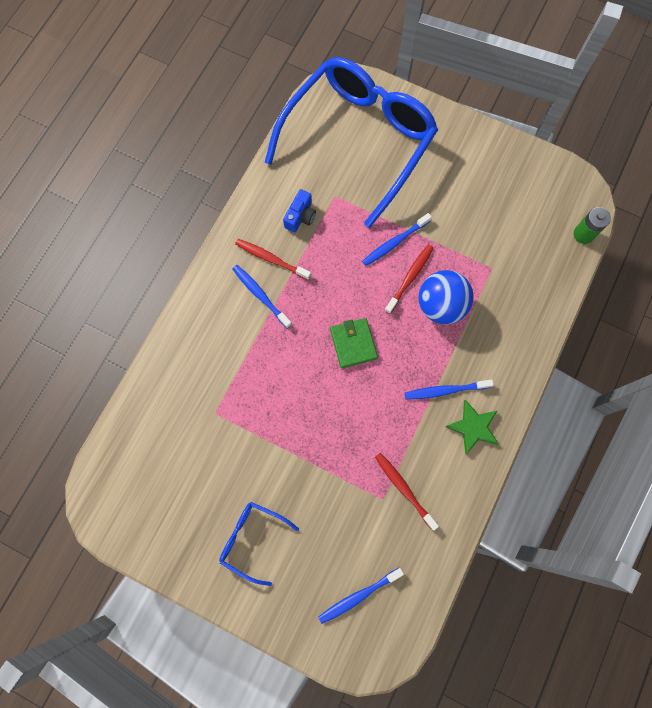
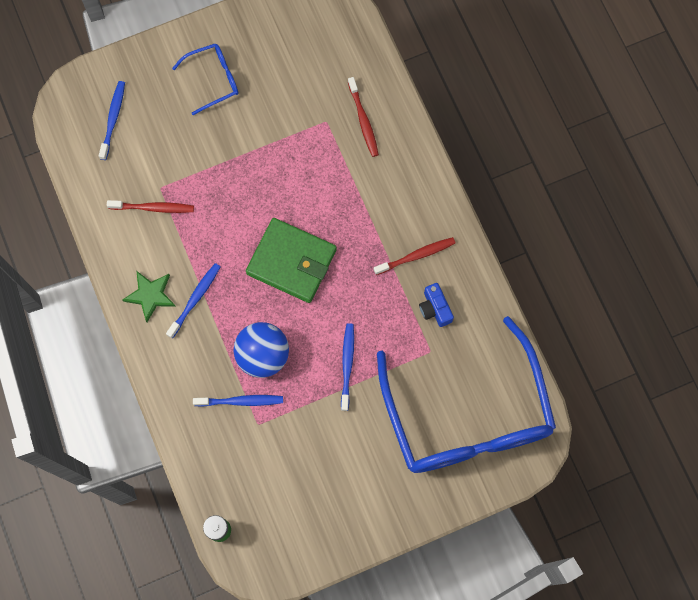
camera: 130 degrees right, 0 degrees up
blue toothbrush [232,265,292,328] -> blue toothbrush moved to [193,395,283,407]
green wallet [330,318,378,368] -> green wallet [246,218,337,303], size x1.64
red toothbrush [384,245,433,314] -> red toothbrush moved to [348,77,379,157]

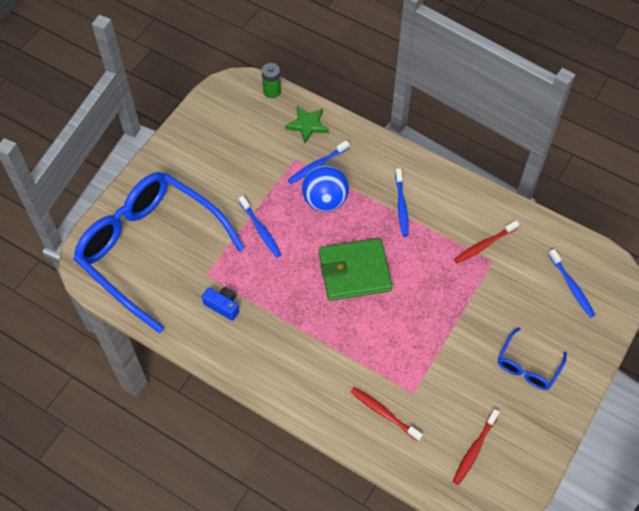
camera: 145 degrees right, 15 degrees down
green star [122,271,176,322] -> green star moved to [285,107,329,143]
red toothbrush [374,237,455,275] -> red toothbrush moved to [453,409,500,485]

